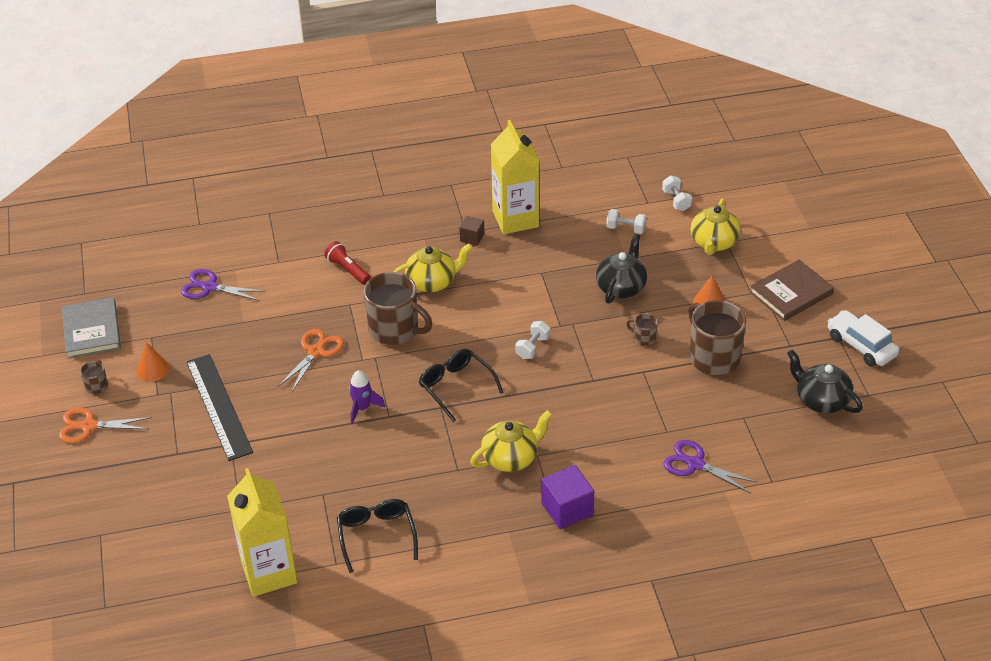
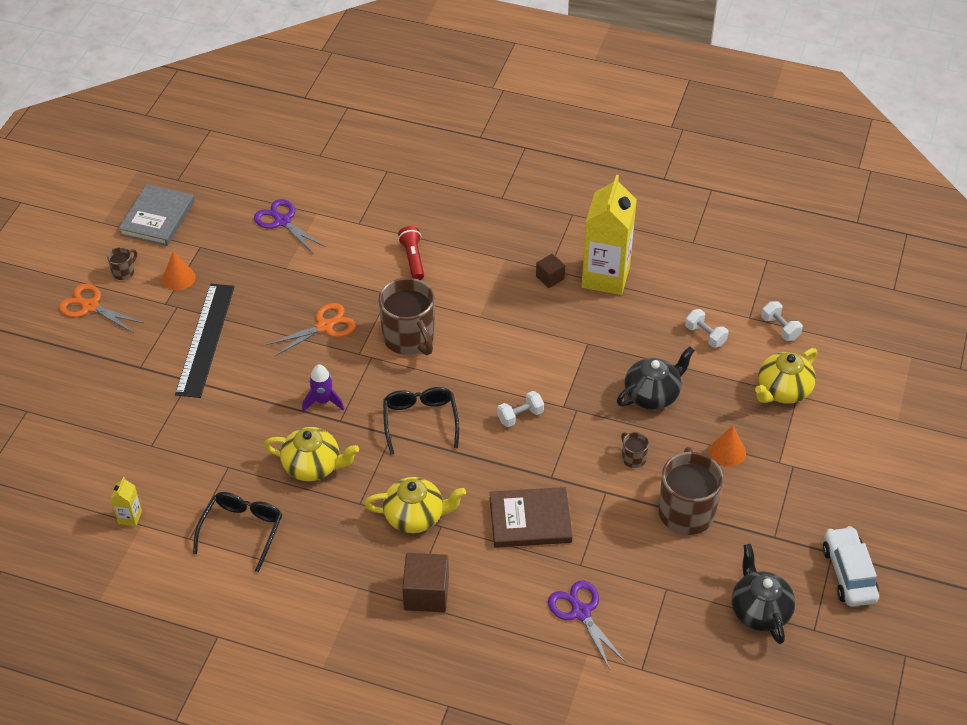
camera: 30 degrees right, 5 degrees up
yellow carton [227,468,298,597] -> yellow carton [110,477,142,526], size x0.41
yellow teapot [393,243,473,292] -> yellow teapot moved to [264,427,359,481]
purple cube [541,465,594,529] -> brown cube [402,553,449,612]
white dumbbell [662,175,692,211] -> white dumbbell turned 45 degrees counterclockwise [761,301,803,341]
brown book [750,259,834,321] -> brown book moved to [490,487,573,548]

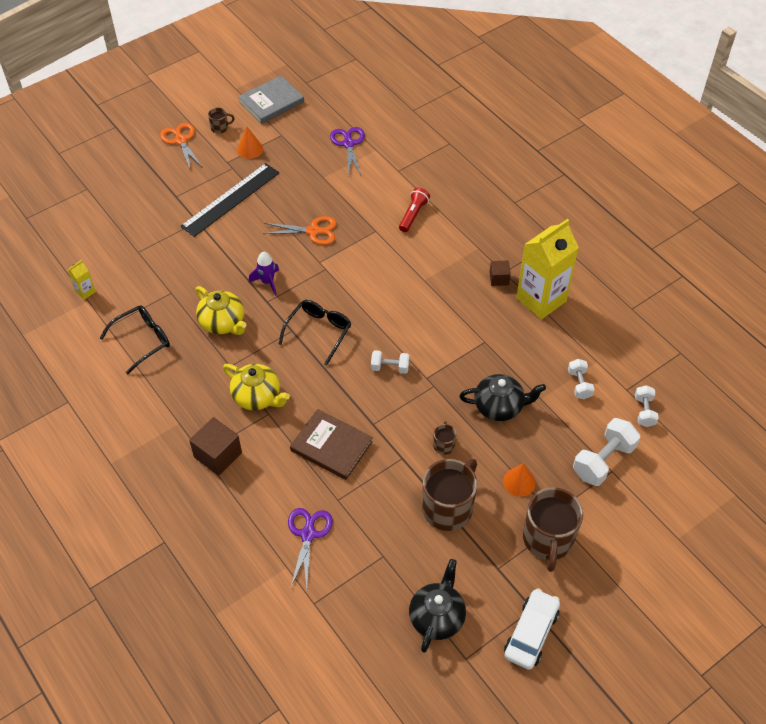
camera: 35 degrees right, 5 degrees up
brown mug [379,278,435,355] -> brown mug moved to [523,487,583,572]
yellow teapot [755,348,818,404] -> white dumbbell [573,418,640,486]

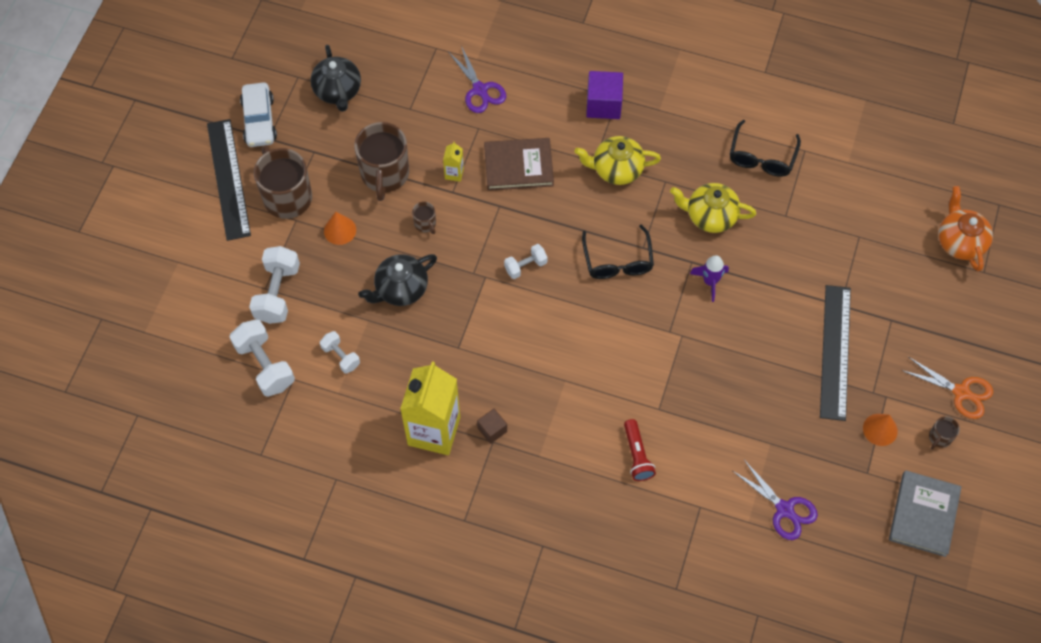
camera: 145 degrees right, 10 degrees up
yellow carton [68,260,96,300] -> yellow carton moved to [443,142,464,182]
brown cube [189,417,242,476] -> purple cube [586,71,623,119]
orange scissors [263,216,337,245] -> none
white dumbbell [635,385,658,427] -> white dumbbell [230,319,295,397], size x1.74
none -> black ruler [207,119,251,241]
none -> orange teapot [939,186,993,271]

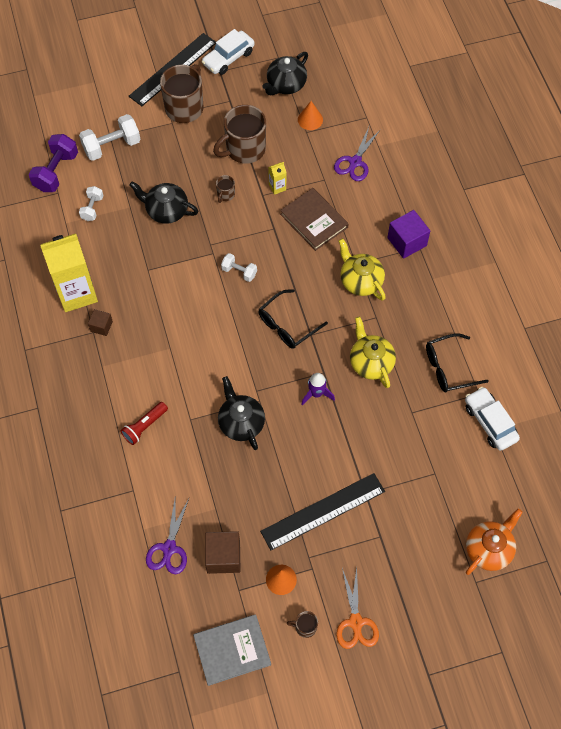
camera: 55 degrees right, 0 degrees up
white dumbbell [230,319,295,397] -> purple dumbbell [29,134,78,192]
orange cone [324,212,356,245] -> orange cone moved to [298,101,323,130]
none -> brown cube [205,531,240,574]
none -> black teapot [218,376,265,450]
none -> white car [465,387,520,451]

